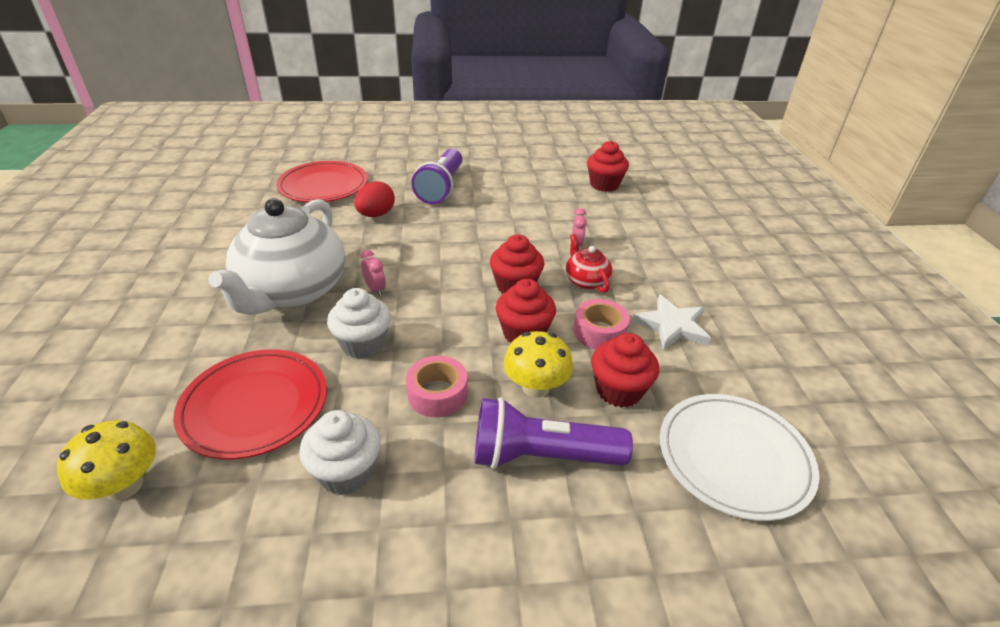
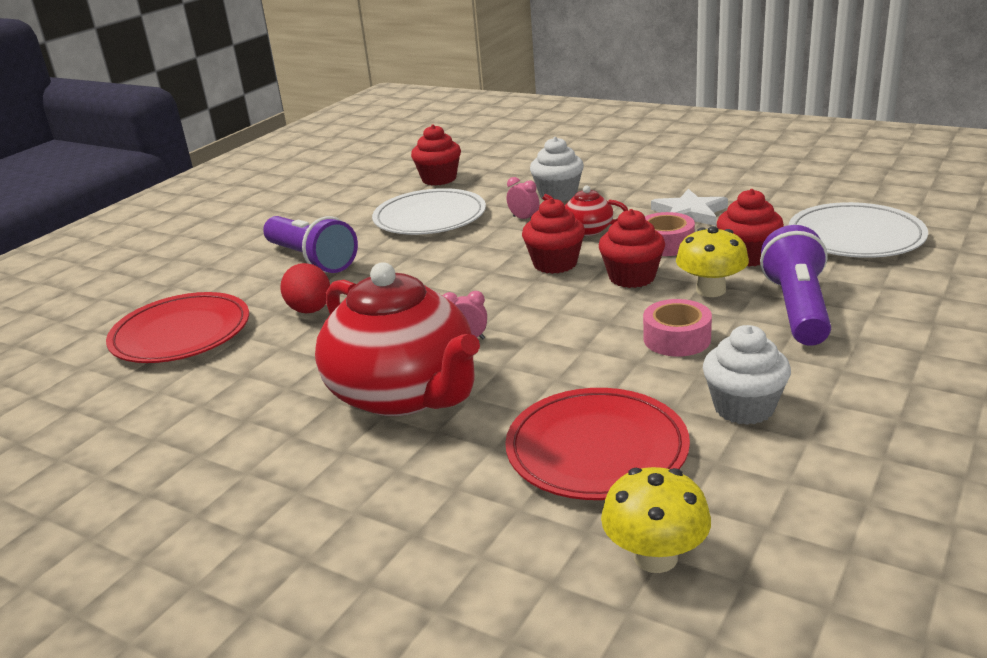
camera: 50 degrees left, 10 degrees down
white teapot [208,198,345,315] -> red teapot [315,262,480,416]
white cupcake [327,288,391,359] -> white cupcake moved to [530,137,584,201]
purple flashlight [475,397,633,469] -> purple flashlight turned 150 degrees clockwise [760,225,831,346]
none -> white plate [372,188,486,235]

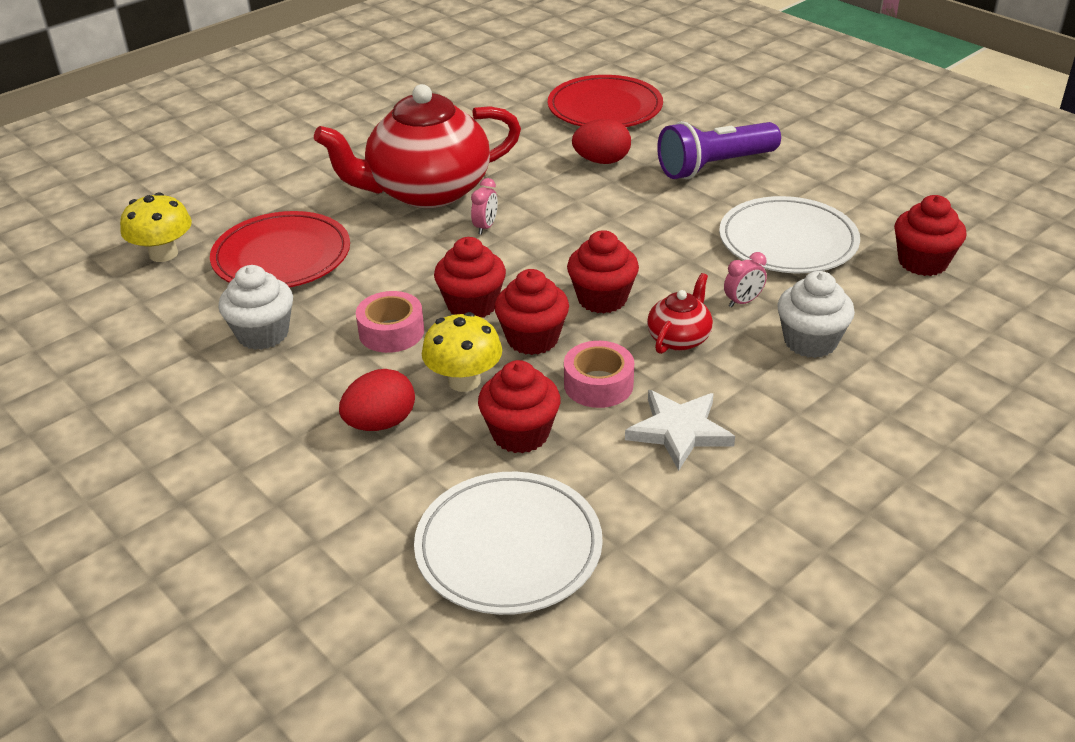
camera: 105 degrees right, 10 degrees up
purple flashlight [760,225,831,346] -> red egg [339,369,415,431]
none -> red cupcake [434,237,506,317]

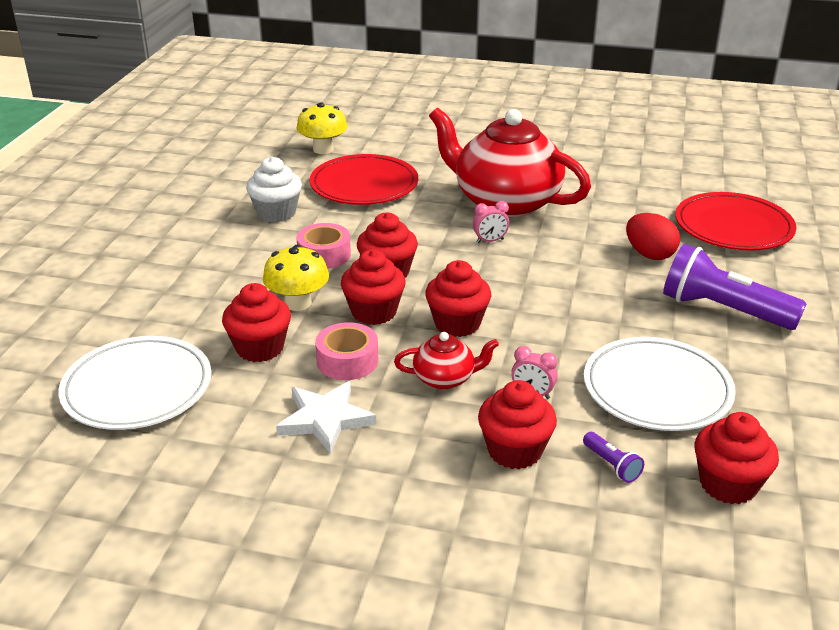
camera: 55 degrees right, 5 degrees down
red egg [339,369,415,431] -> none
white cupcake [777,271,855,358] -> red cupcake [478,380,557,469]
none -> purple flashlight [583,432,644,483]

